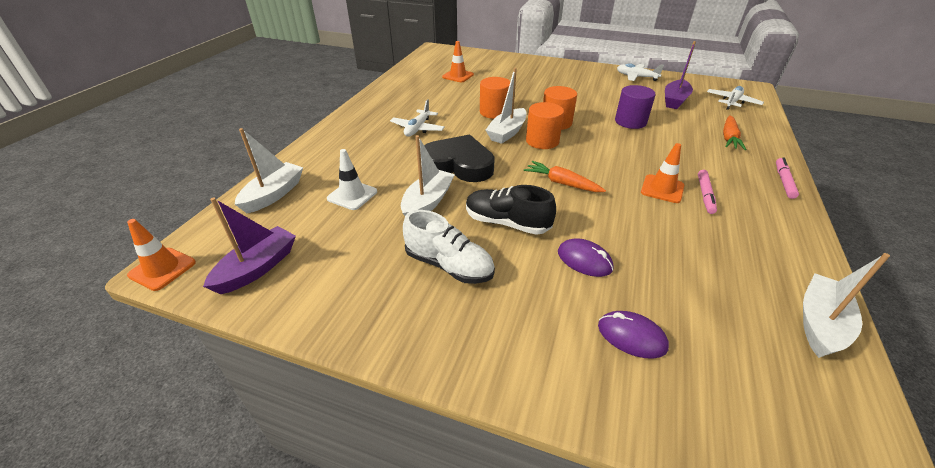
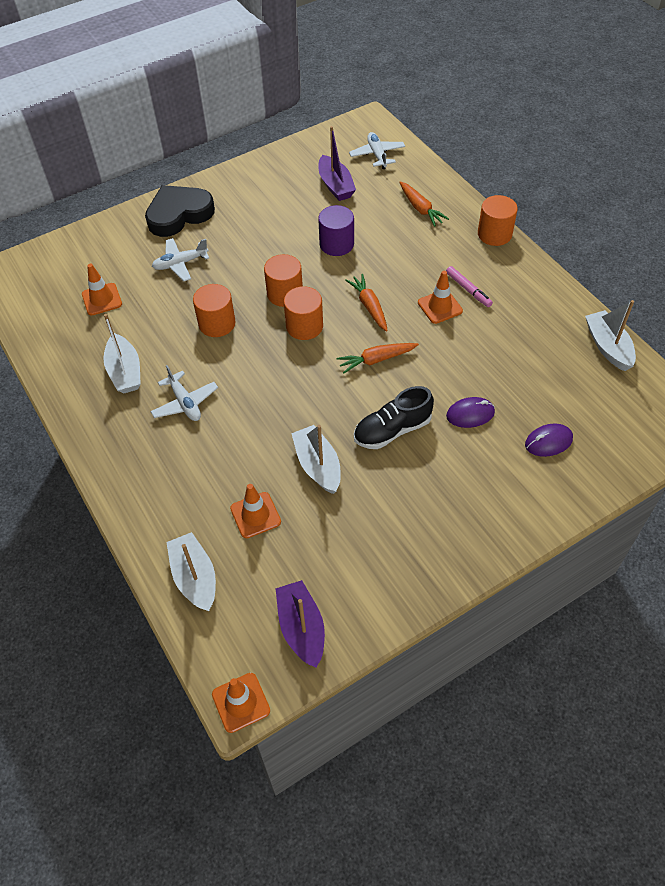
camera: 50 degrees left, 15 degrees up
white traffic cone [327,149,377,210] -> orange traffic cone [230,484,281,538]
white shoe [403,210,495,284] -> none
black heart [424,134,495,182] -> black heart moved to [145,185,215,237]
white boat [486,68,527,144] -> white boat moved to [103,314,141,393]
white plane [617,63,664,81] -> white plane moved to [152,238,209,281]
pink marker [776,158,799,199] -> orange cylinder [478,195,518,246]
none -> orange carrot [345,274,388,331]

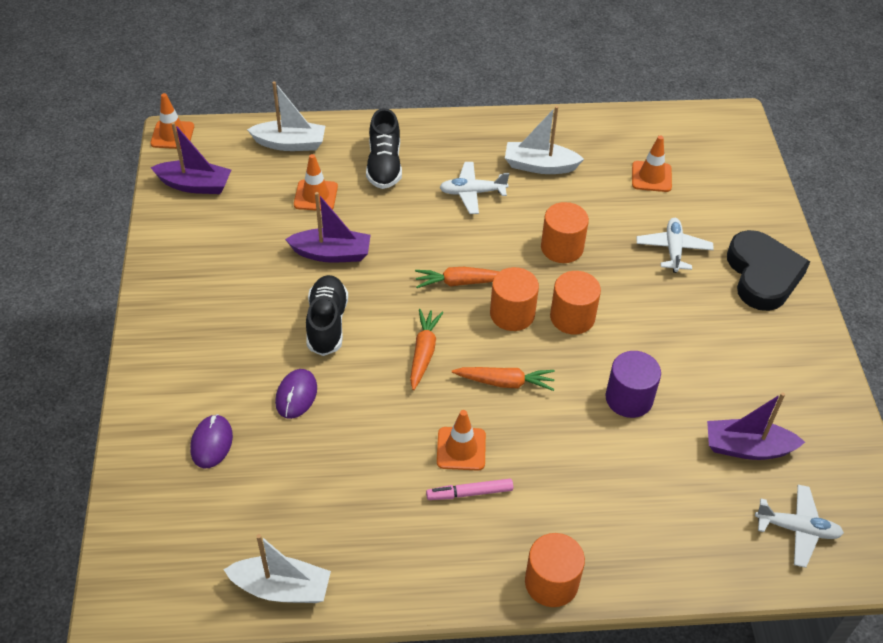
camera: 115 degrees right, 5 degrees down
white boat [291,425,341,494] -> purple boat [285,192,371,263]
orange carrot [399,181,449,227] -> orange carrot moved to [415,267,500,288]
none -> black shoe [366,108,402,189]

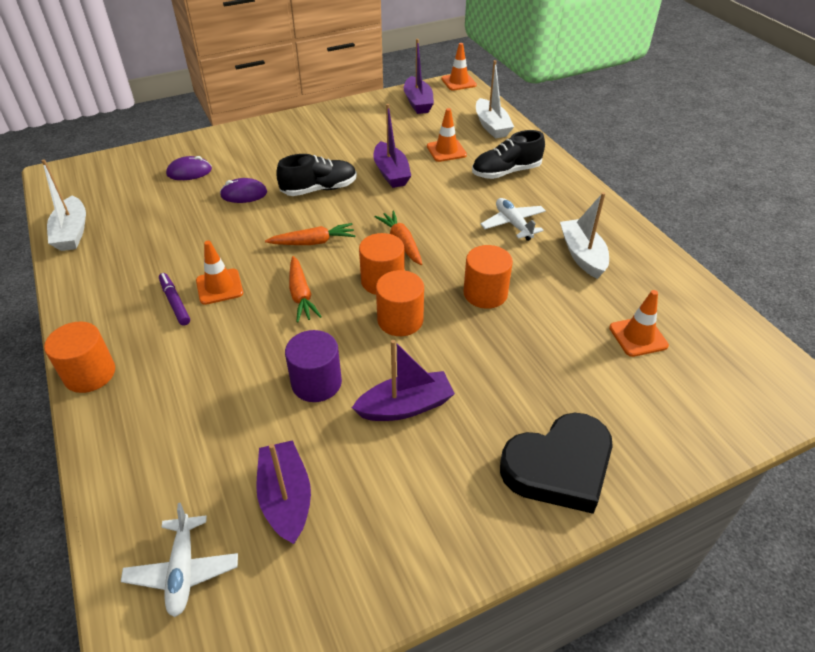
camera: 70 degrees right, 5 degrees down
pink marker [426,479,513,500] -> purple marker [159,273,190,326]
white plane [637,218,714,273] -> none
none -> purple boat [352,340,455,421]

